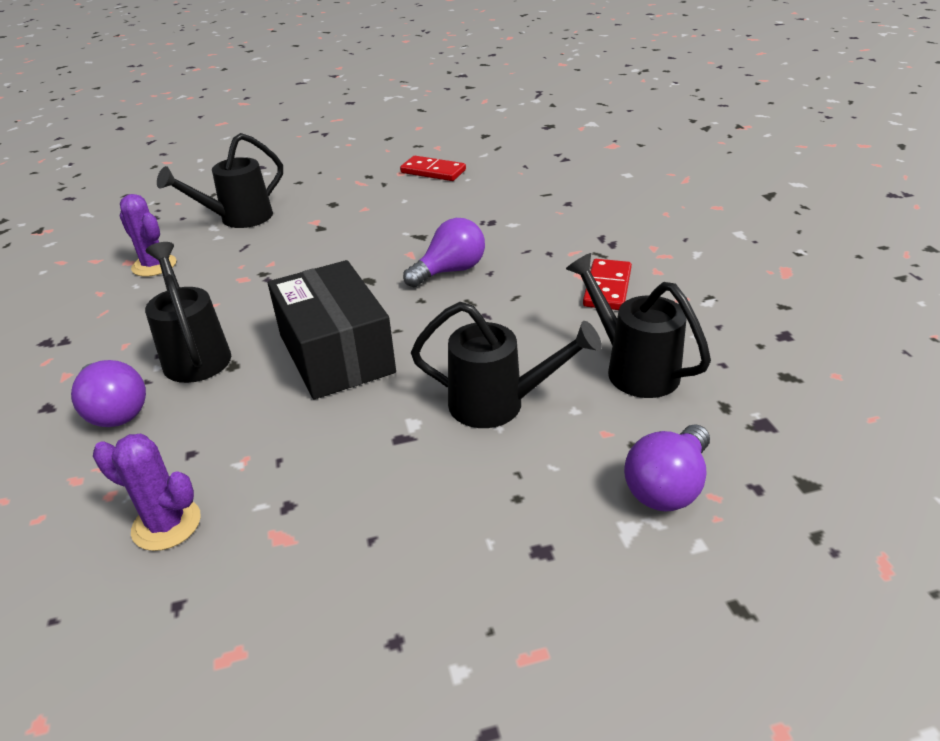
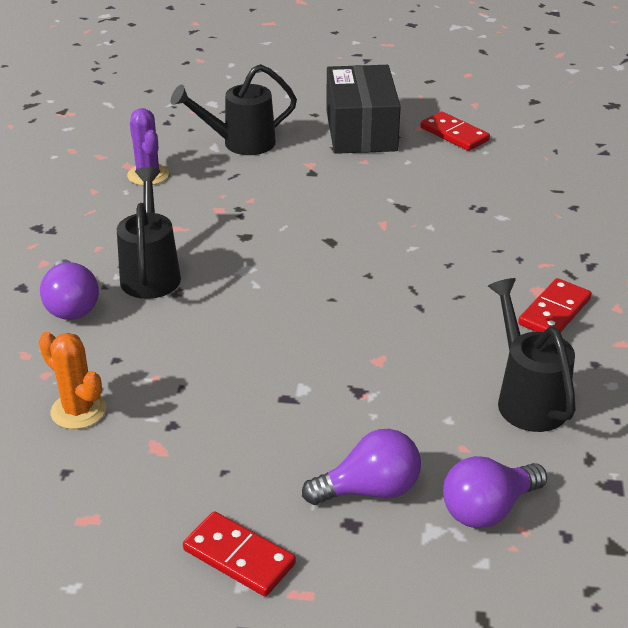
camera: 20 degrees right, 0 degrees up
purple cactus [93,434,201,551] -> orange cactus [39,332,106,429]
black box [268,260,396,399] -> black box moved to [326,65,401,154]
purple light bulb [403,218,485,287] -> purple light bulb moved to [302,429,421,505]
black watering can [411,302,602,428] -> none
none -> red domino [183,511,296,597]

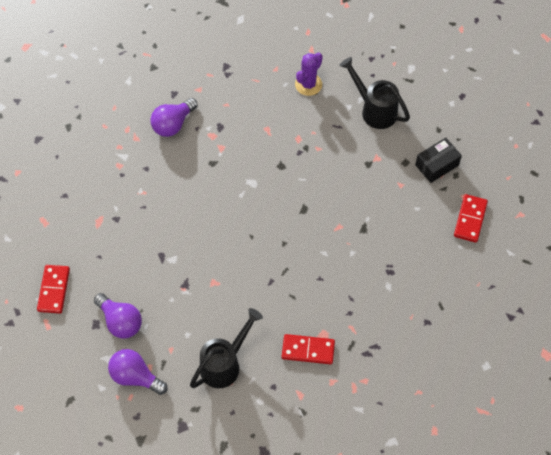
camera: 60 degrees right, 25 degrees up
orange cactus [39,332,106,429] -> none
black watering can [117,167,181,299] -> none
black box [326,65,401,154] -> black box [415,138,462,183], size x0.56

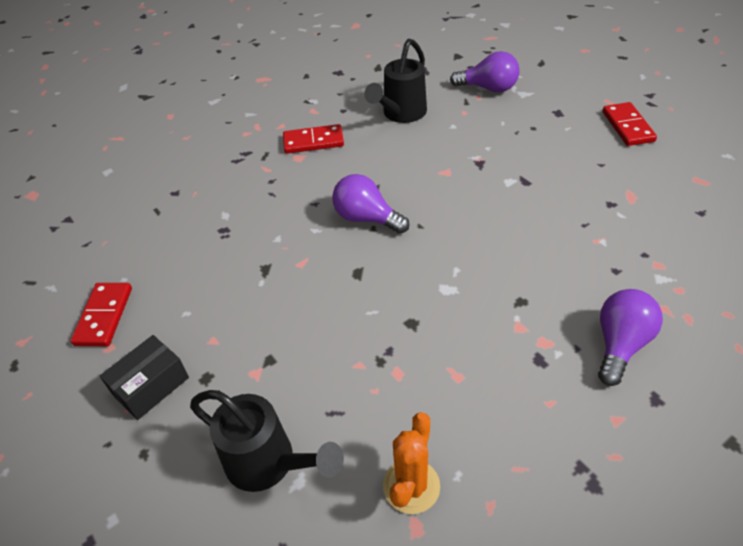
camera: 170 degrees right, 15 degrees down
purple light bulb [94,293,142,339] -> purple light bulb moved to [332,174,409,234]
purple cactus [295,52,323,96] -> orange cactus [383,412,440,514]

